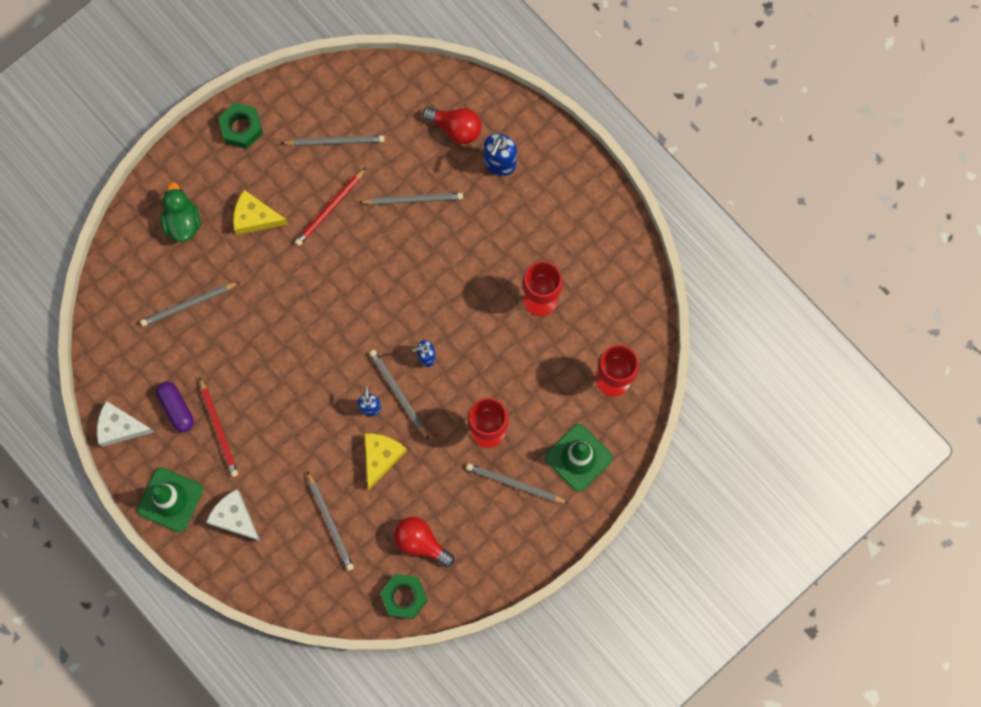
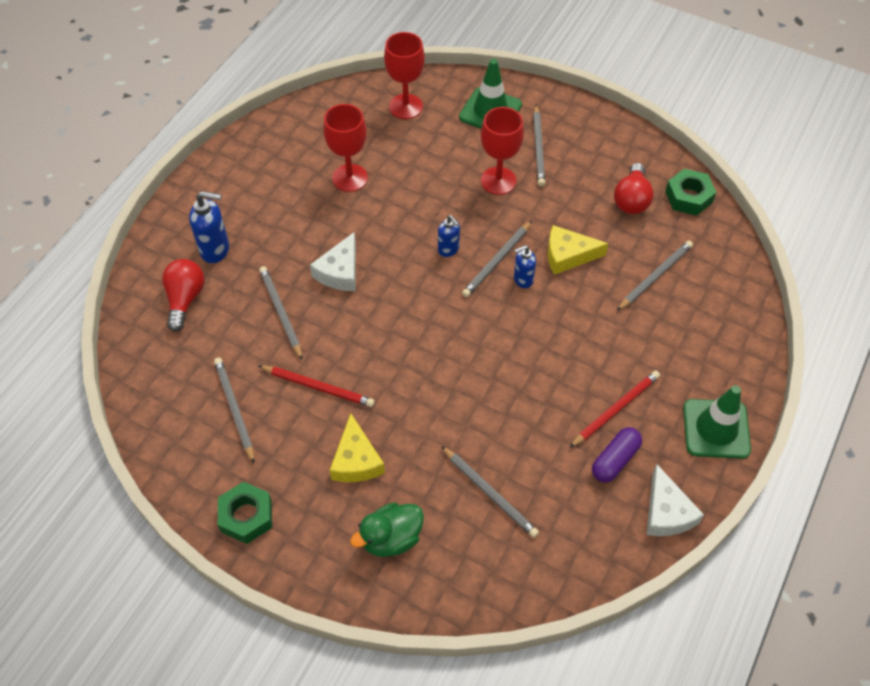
camera: 110 degrees left, 20 degrees down
white cheese [206,489,260,541] -> white cheese moved to [310,232,356,291]

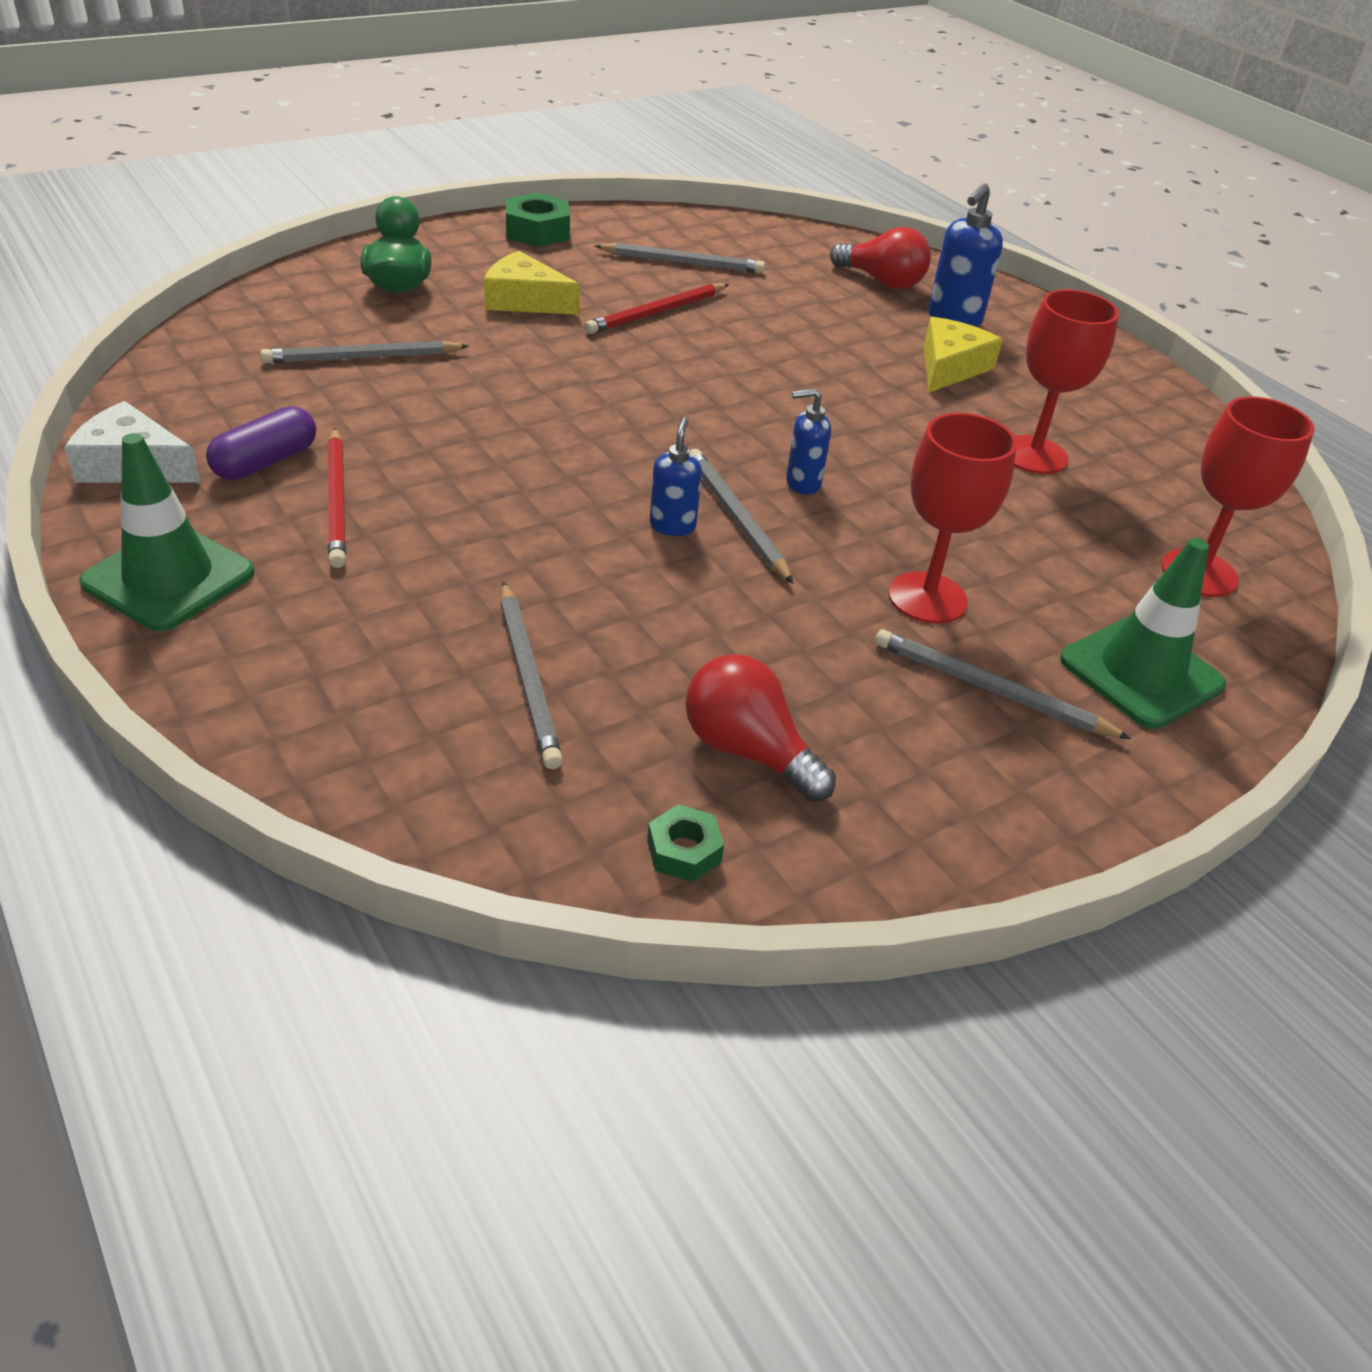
camera: 115 degrees right, 15 degrees down
grey pencil [259,266,302,360] -> none
white cheese [310,232,356,291] -> none
yellow cheese [548,225,609,275] -> yellow cheese moved to [923,317,1003,392]
purple capsule [592,427,642,483] -> purple capsule turned 60 degrees clockwise [206,406,316,480]
green nut [665,169,716,216] -> green nut [647,804,724,882], size x0.58

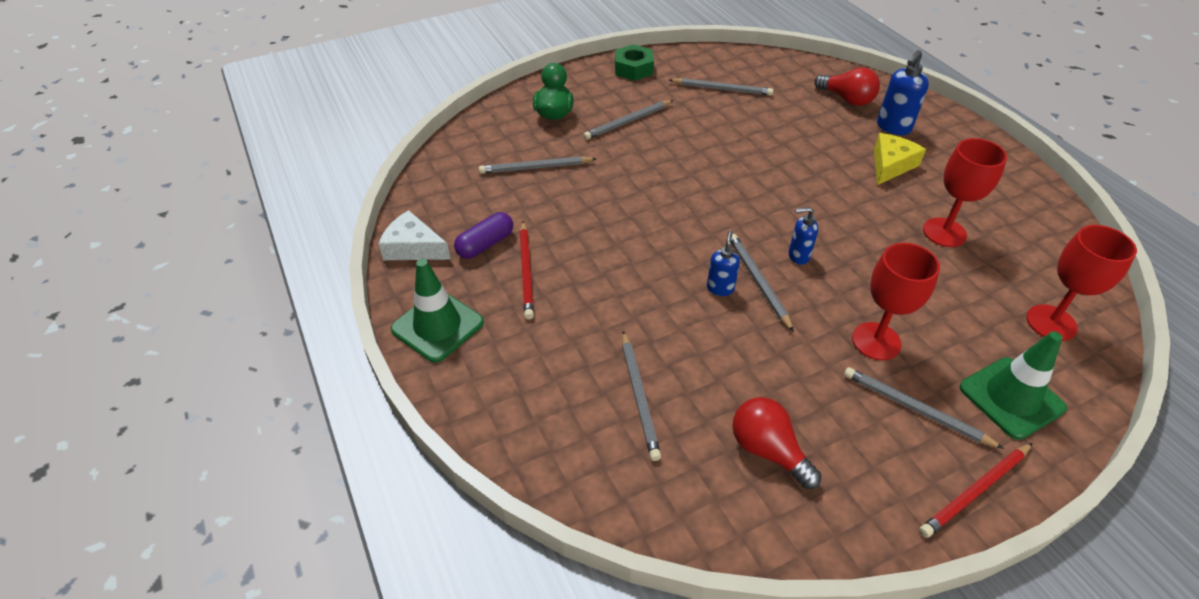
camera: 10 degrees right, 5 degrees up
yellow cheese [484,251,580,315] -> grey pencil [583,100,673,140]
red pencil [584,283,729,334] -> red pencil moved to [919,443,1033,538]
green nut [647,804,724,882] -> none

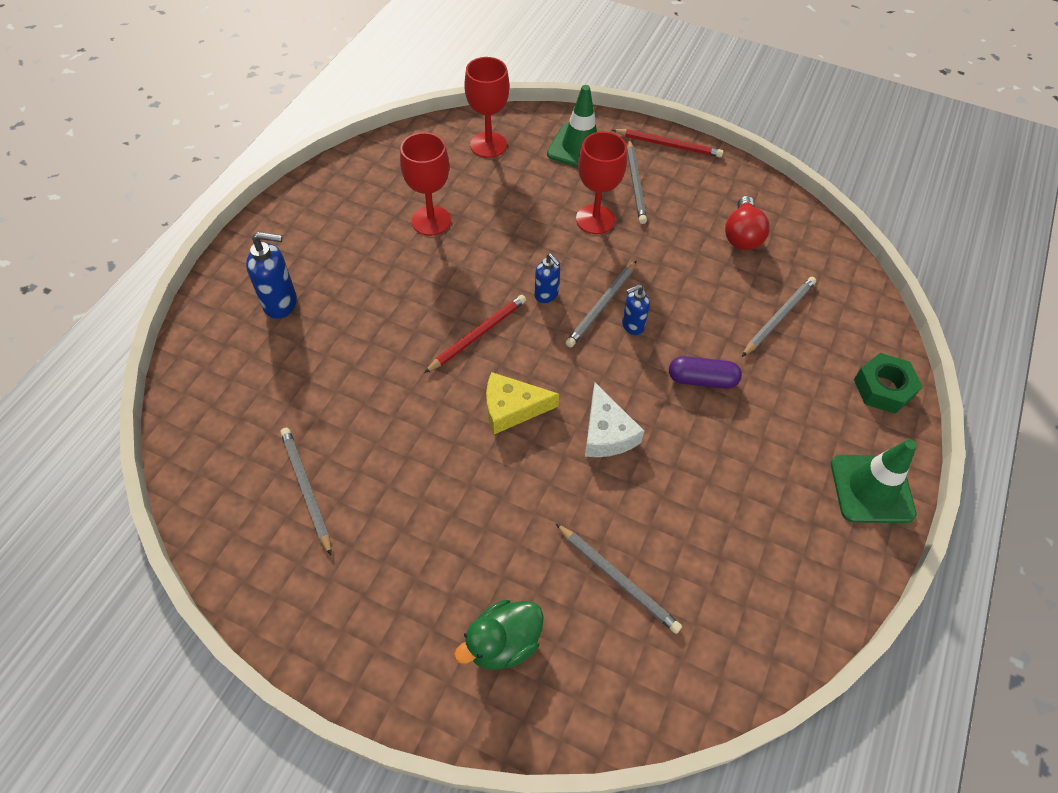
camera: 130 degrees left, 10 degrees up
white cheese [379,210,451,260] -> white cheese moved to [585,383,644,457]
purple capsule [454,212,513,259] -> purple capsule moved to [669,356,742,389]
red pencil [519,221,534,320] -> red pencil moved to [424,295,526,373]
grey pencil [583,100,673,140] -> none
green nut [615,44,654,81] -> green nut moved to [854,353,923,414]
red light bulb [814,67,880,106] -> none
yellow cheese [874,133,926,185] -> yellow cheese moved to [486,372,559,434]

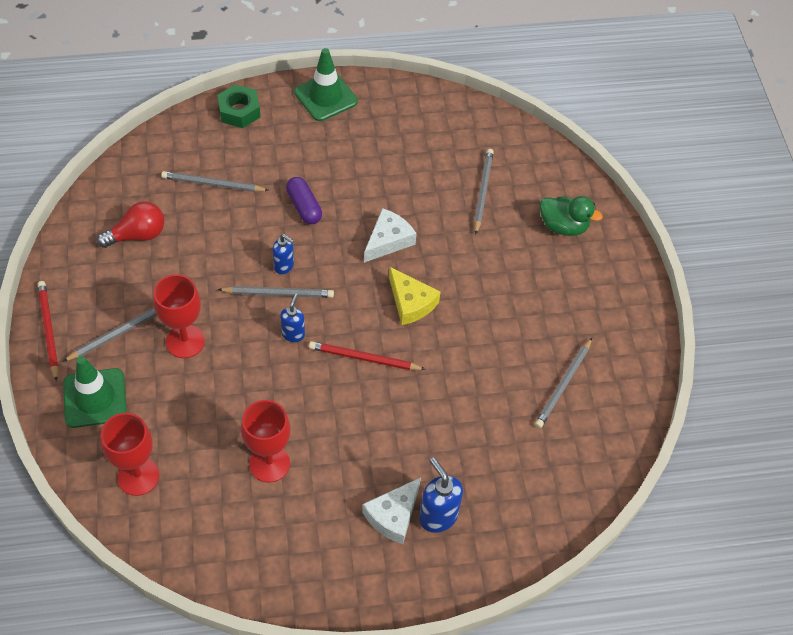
camera: 125 degrees left, 0 degrees up
none -> white cheese [362,477,421,544]

